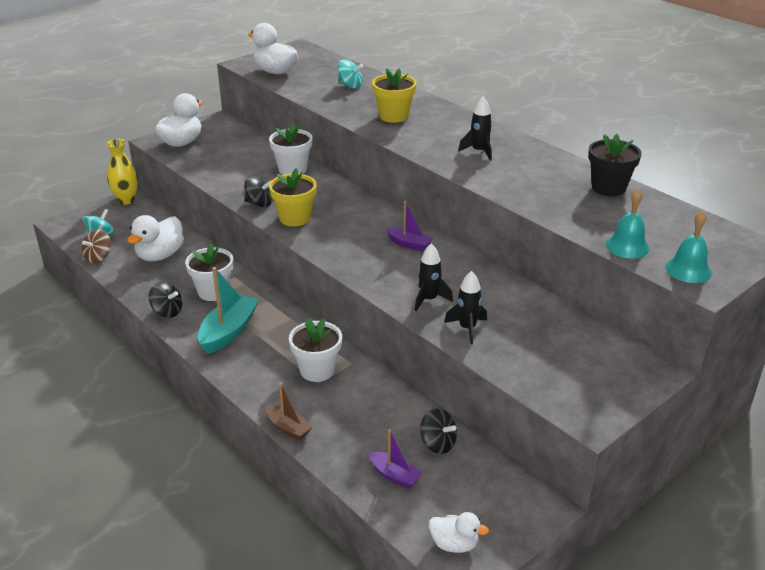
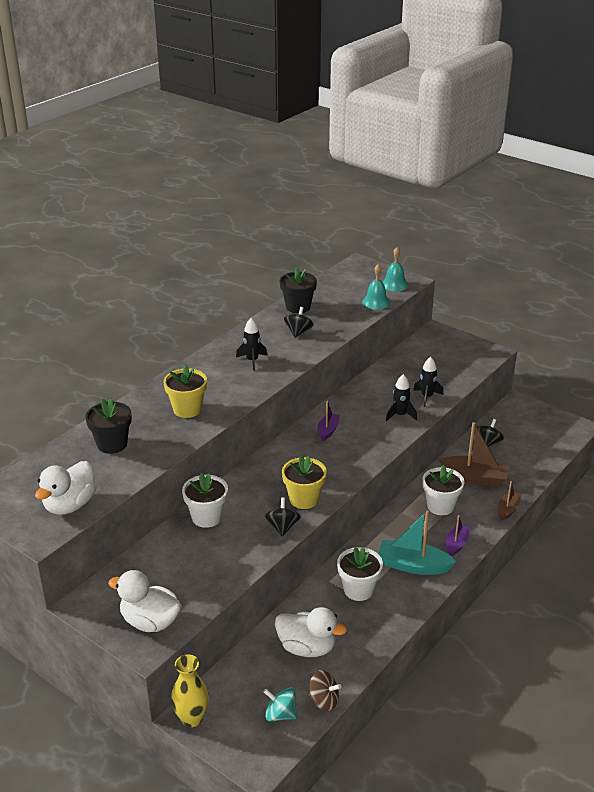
camera: 100 degrees left, 0 degrees up
black spinning top [149,282,182,318] -> black spinning top moved to [284,307,313,338]
turquoise spinning top [338,59,363,89] -> black flower pot [85,399,132,454]
purple boat [369,429,423,489] -> purple boat moved to [446,515,470,556]
white duck [429,512,489,553] -> none
none -> brown boat [439,422,510,487]

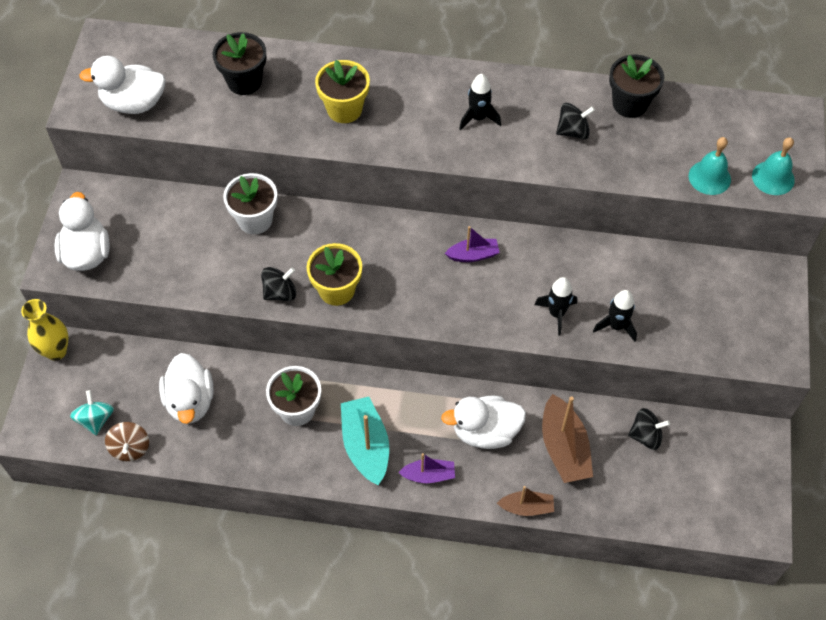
camera: 60 degrees right, 25 degrees up
white flower pot [423,465,464,515] -> white duck [441,396,526,449]

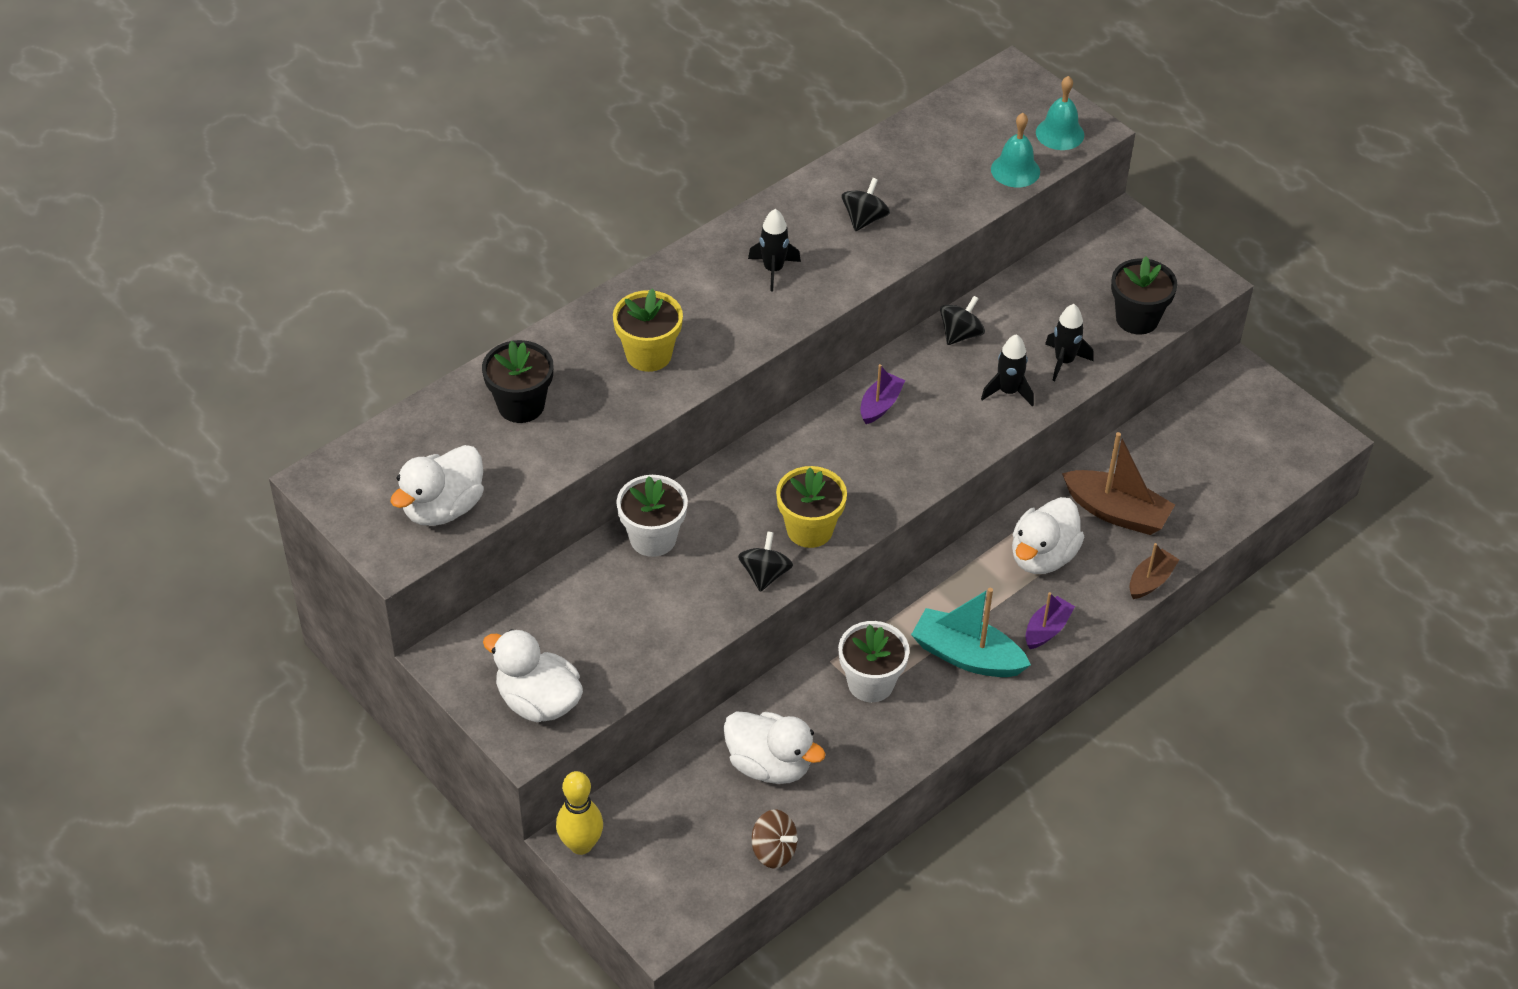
camera: 50 degrees left, 10 degrees down
yellow vase [21,299,69,361] -> yellow bowling pin [556,771,603,855]
turquoise spinning top [70,390,114,435] -> none
black flower pot [609,55,664,118] -> black flower pot moved to [1111,256,1177,335]
black spinning top [628,408,670,450] -> black spinning top moved to [940,296,985,345]

